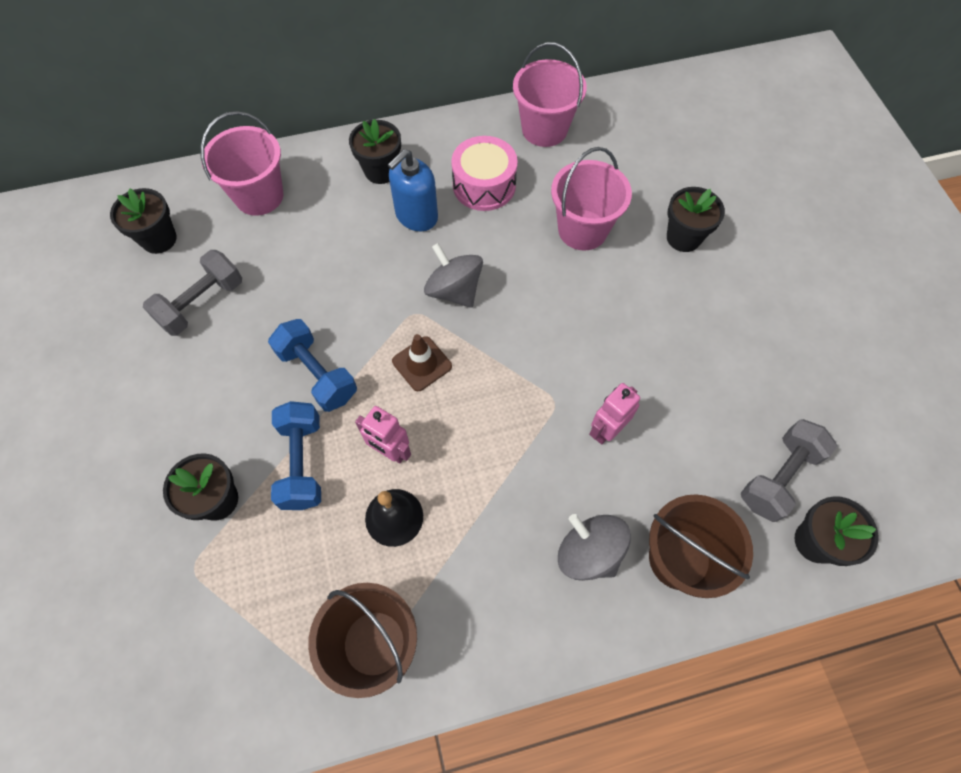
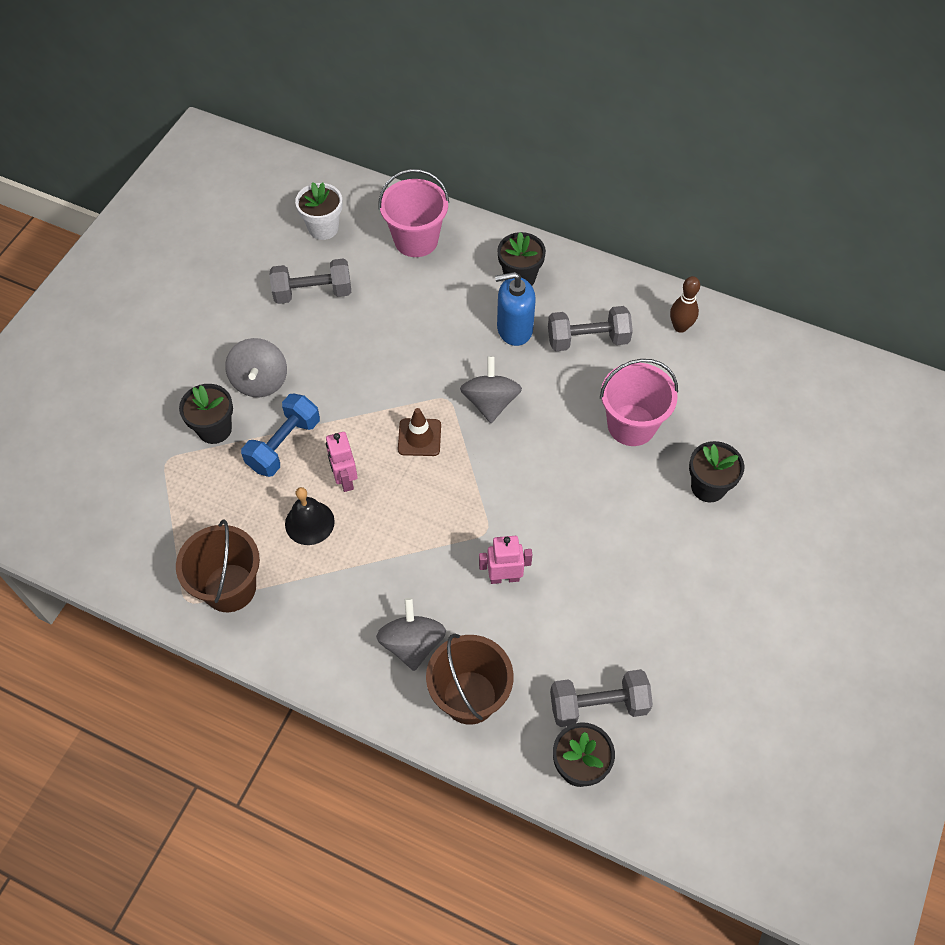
camera: 40 degrees right, 5 degrees down
black flower pot [110,188,177,254] -> white flower pot [295,182,343,240]
blue dumbbell [268,319,357,412] -> none
pink drum [451,136,518,211] -> grey dumbbell [548,306,633,351]
pink bucket [513,42,587,147] -> brown bowling pin [670,276,700,333]
none -> grey spinning top [225,338,287,397]

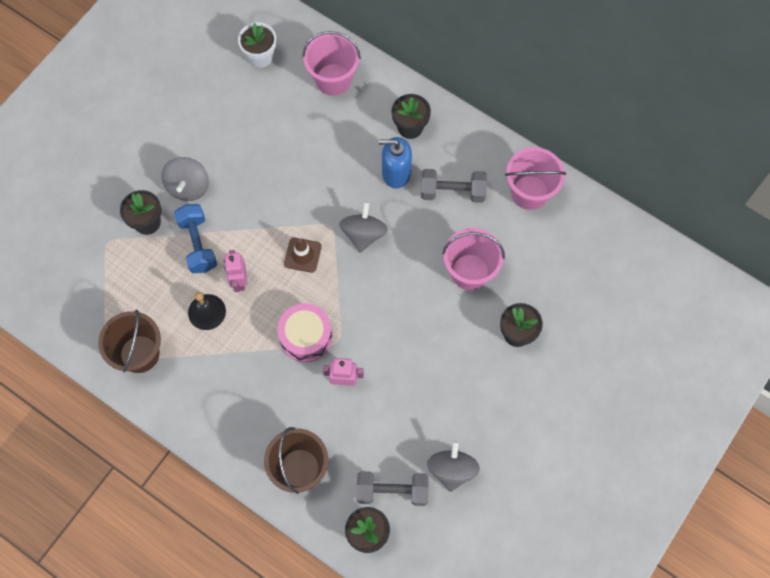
camera: 10 degrees right, 10 degrees up
blue dumbbell [241,394,320,477] -> blue dumbbell turned 60 degrees counterclockwise [174,204,217,273]
grey dumbbell [269,258,351,304] -> none
grey spinning top [376,598,446,671] -> grey spinning top moved to [427,440,480,492]
brown bowling pin [670,276,700,333] -> pink bucket [505,147,566,210]
none -> pink drum [277,303,332,362]

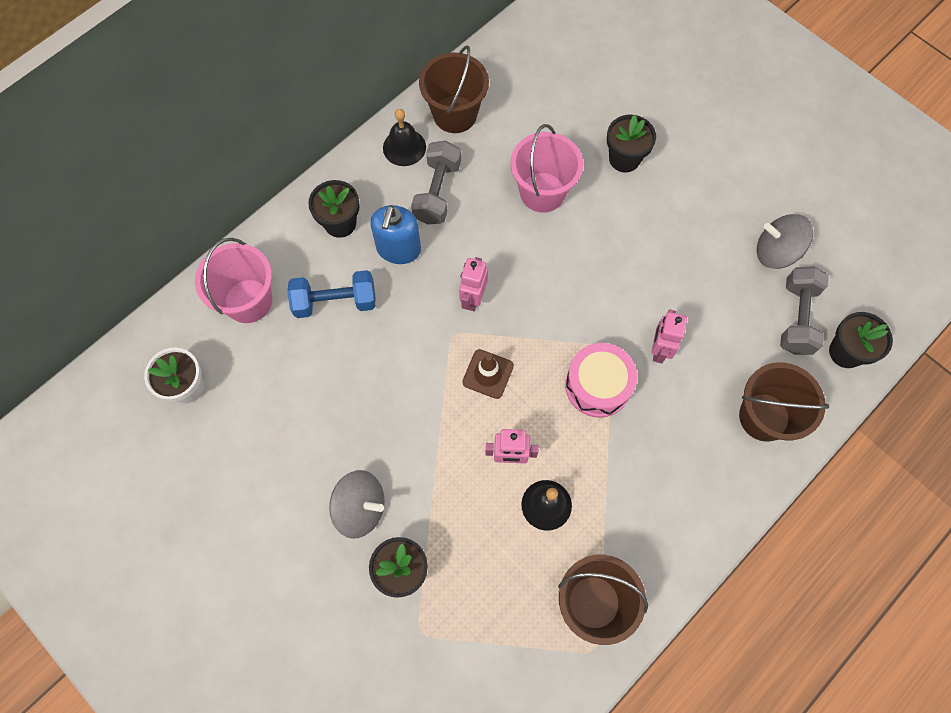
camera: 80 degrees left, 0 degrees up
blue dumbbell [174,204,217,273] -> blue dumbbell moved to [287,270,376,318]
grey spinning top [339,202,388,253] -> pink robot [459,257,488,311]
pink bucket [505,147,566,210] -> brown bucket [419,46,489,133]
none -> black bell [383,109,426,166]

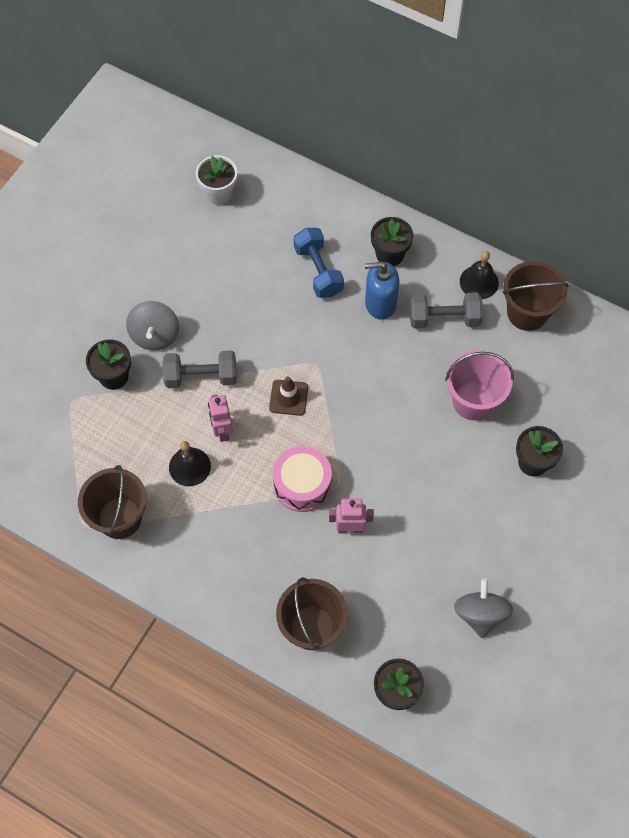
camera: 75 degrees right, 5 degrees down
pink bucket [195,238,272,323] -> none
pink robot [459,257,488,311] -> none
grey dumbbell [780,266,829,355] -> grey dumbbell moved to [162,351,237,388]

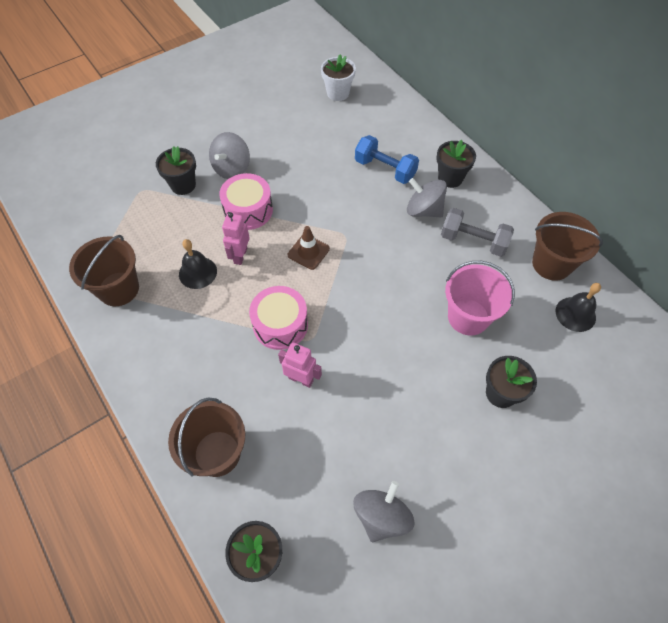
camera: 25 degrees right, 5 degrees down
grey dumbbell [162,351,237,388] -> pink drum [219,173,273,230]
blue dumbbell [294,228,344,298] -> blue dumbbell turned 60 degrees counterclockwise [355,135,419,184]
blue soap dispenser [365,262,399,320] -> grey spinning top [407,178,447,217]
black bell [460,251,499,299] -> black bell moved to [555,283,601,332]

